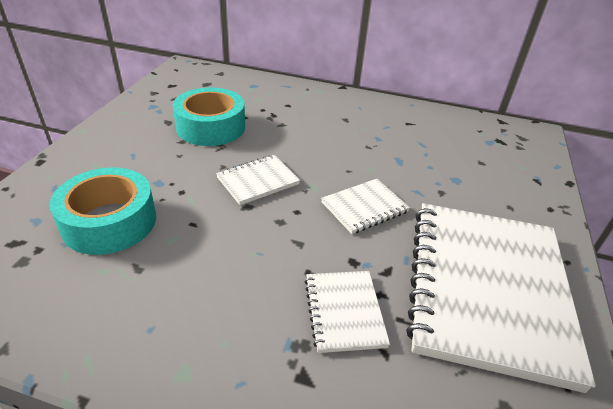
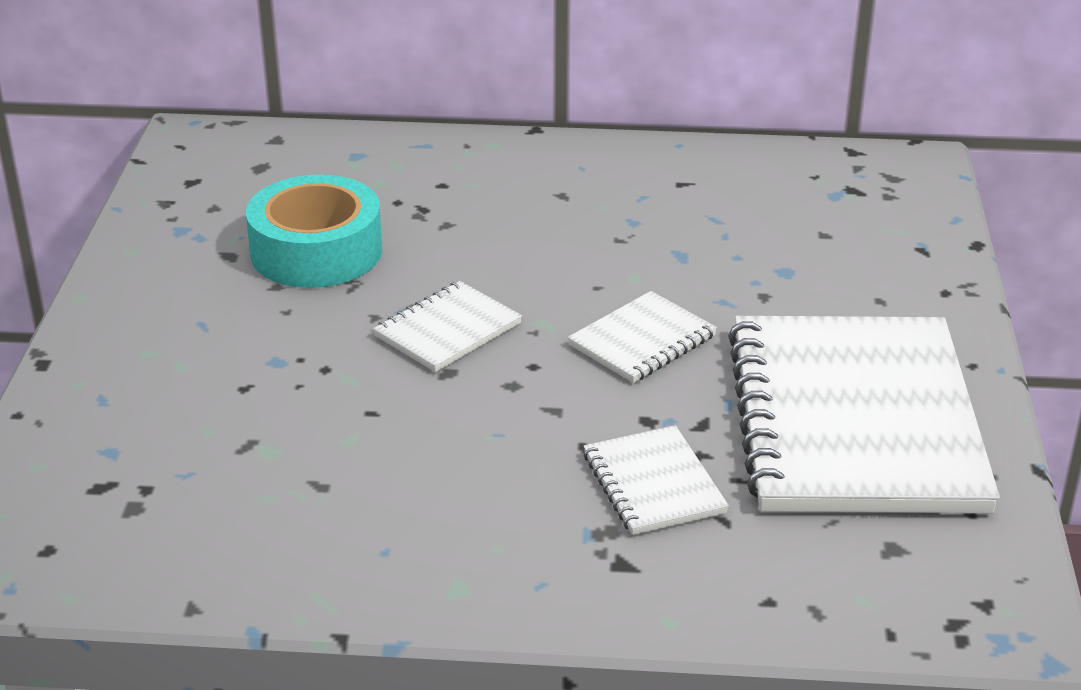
camera: 10 degrees left, 5 degrees down
turquoise tape [50,167,156,255] -> none

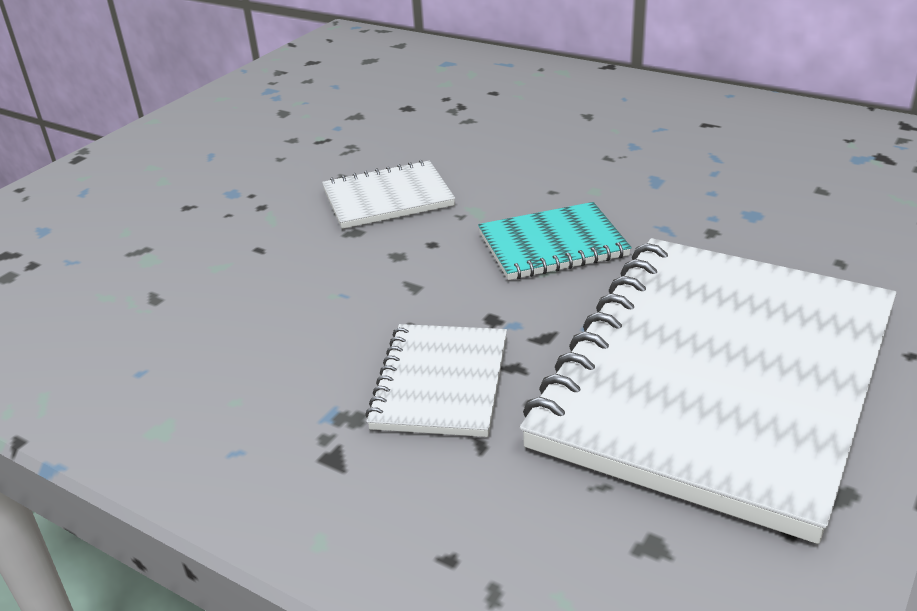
camera: 30 degrees right, 0 degrees up
turquoise tape [246,174,382,288] -> none
white notebook [568,291,717,383] -> turquoise notebook [478,202,632,280]

